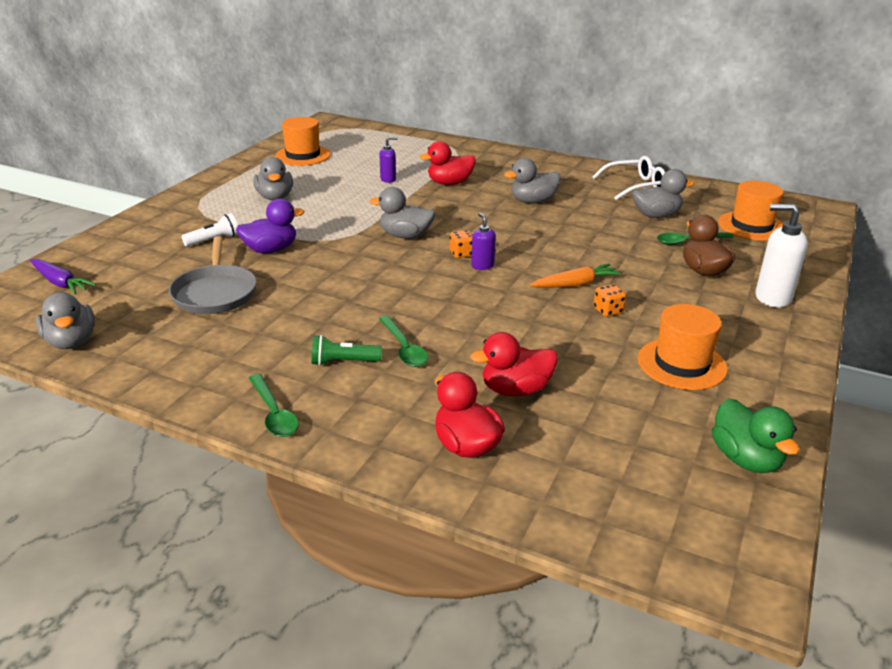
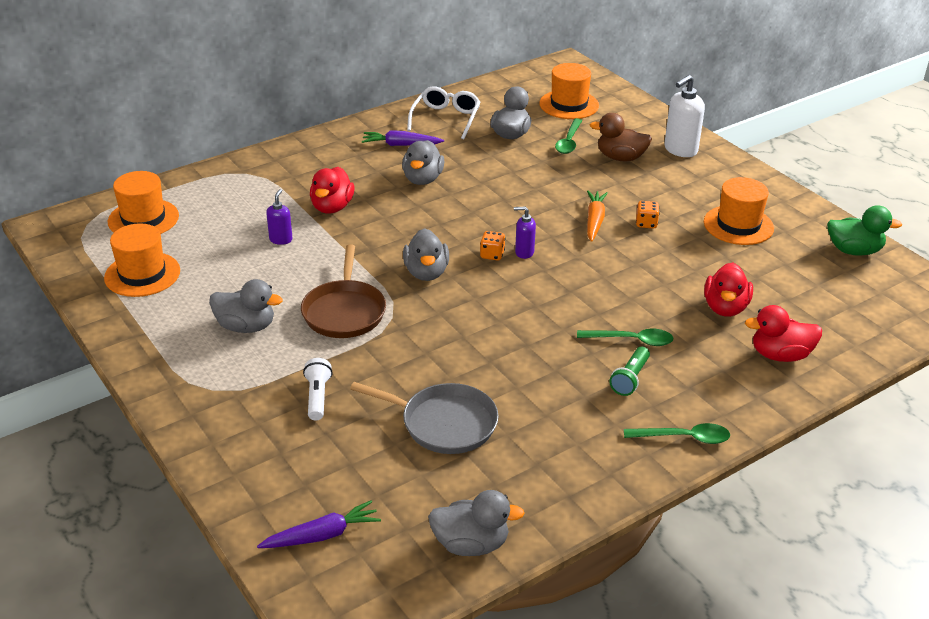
camera: 60 degrees left, 5 degrees up
purple duck [236,198,305,253] -> none
grey duck [370,187,435,239] -> grey duck turned 45 degrees counterclockwise [403,228,449,281]
none -> orange hat [108,171,179,234]
none -> brown pan [301,245,386,338]
none -> purple carrot [362,130,444,146]

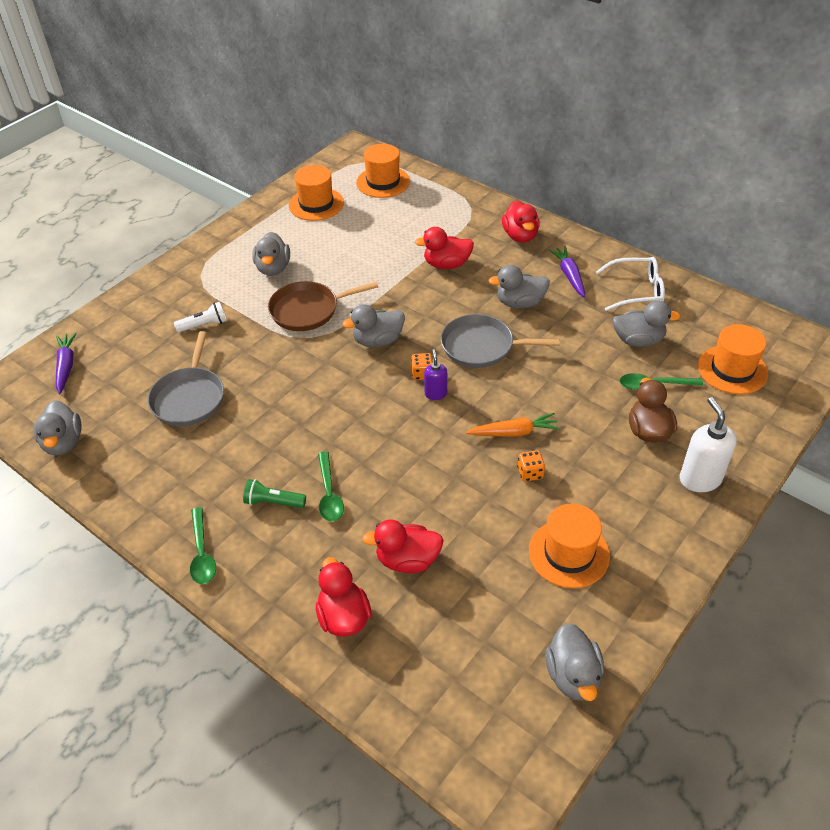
camera: 75 degrees right, 10 degrees up
purple carrot [257,500,381,548] -> purple carrot turned 150 degrees counterclockwise [56,332,77,394]
purple soap dispenser [266,189,292,245] -> none
white soap dispenser [664,75,705,157] -> white soap dispenser turned 45 degrees clockwise [680,397,737,492]
green duck [827,205,902,256] -> grey duck [545,623,604,701]
none -> grey pan [441,314,560,368]
none -> red duck [502,201,540,243]

